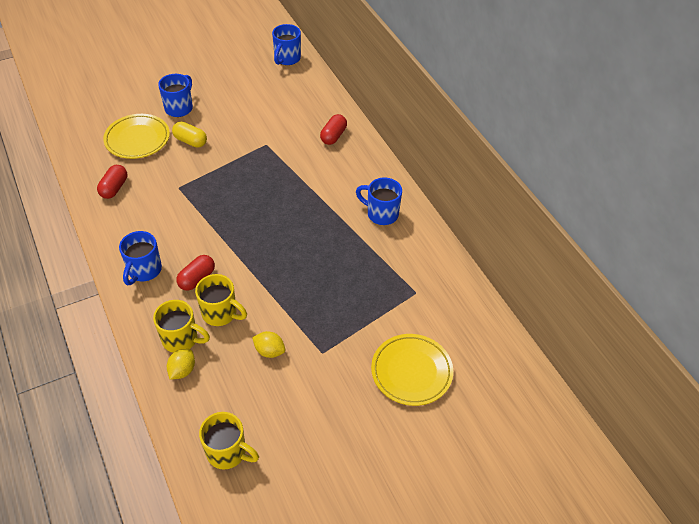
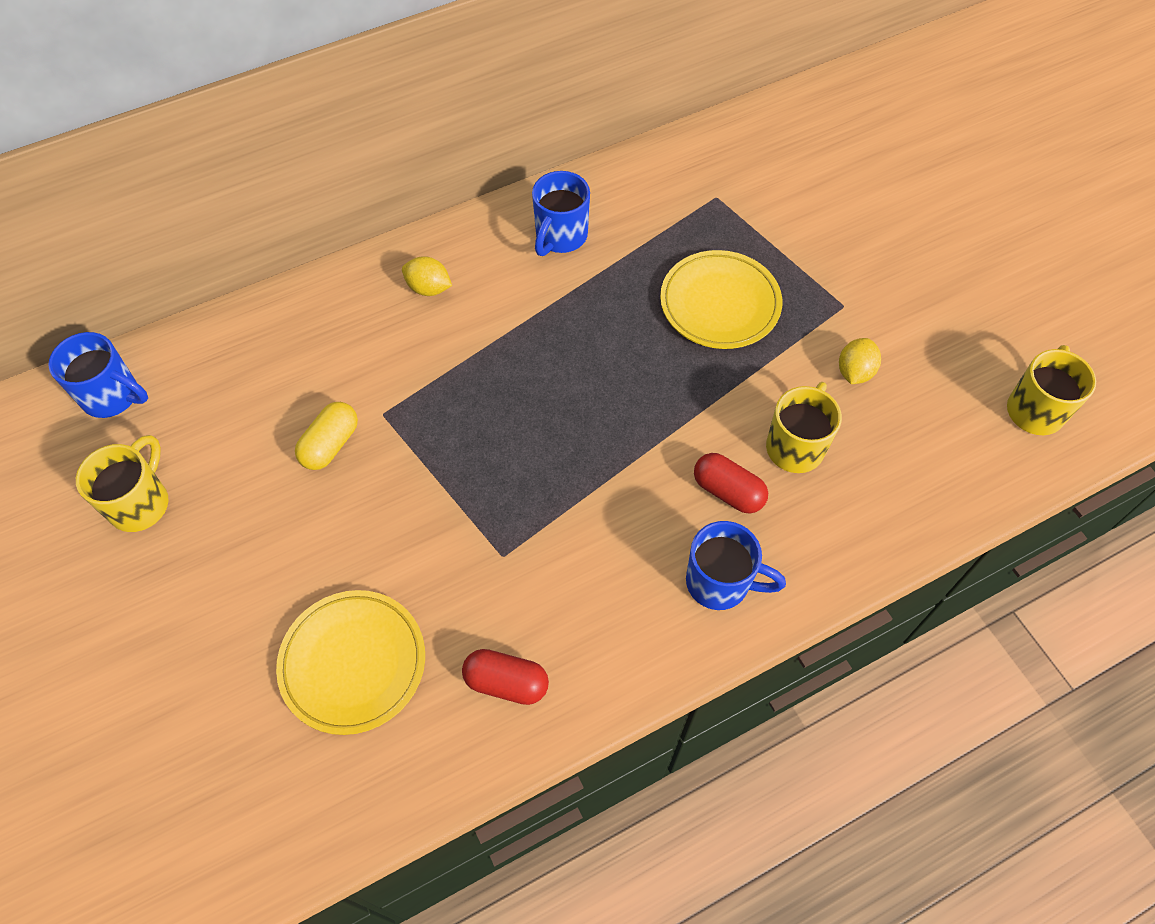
camera: 90 degrees left, 10 degrees up
yellow mug [153,300,210,353] -> yellow mug moved to [76,435,169,532]
blue mug [158,74,193,117] -> none
yellow lemon [167,349,195,380] -> yellow lemon moved to [402,256,452,296]
yellow capsule [172,122,207,148] -> yellow capsule moved to [295,402,358,470]
red capsule [320,114,347,145] -> none
yellow plate [371,334,453,406] -> yellow plate moved to [660,250,782,349]

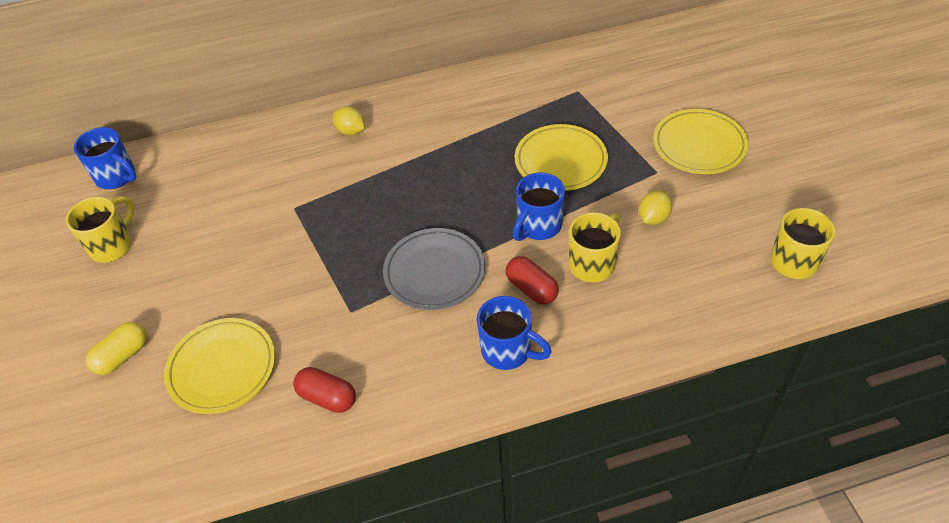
camera: 15 degrees right, 10 degrees down
yellow capsule [295,402,358,470] -> yellow capsule moved to [86,322,147,375]
blue mug [532,171,590,256] -> blue mug moved to [513,173,565,241]
none -> grey plate [383,228,485,310]
none -> yellow plate [653,109,749,174]

